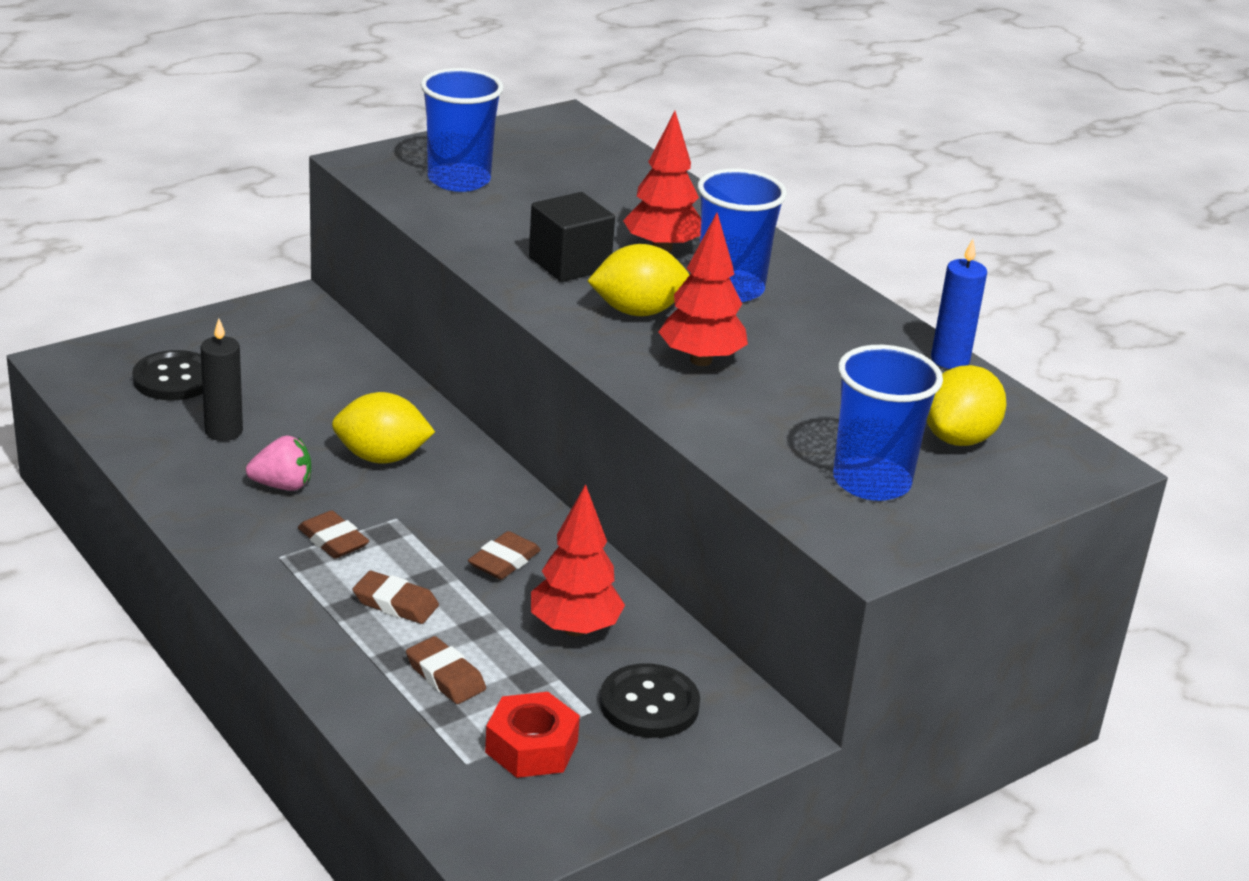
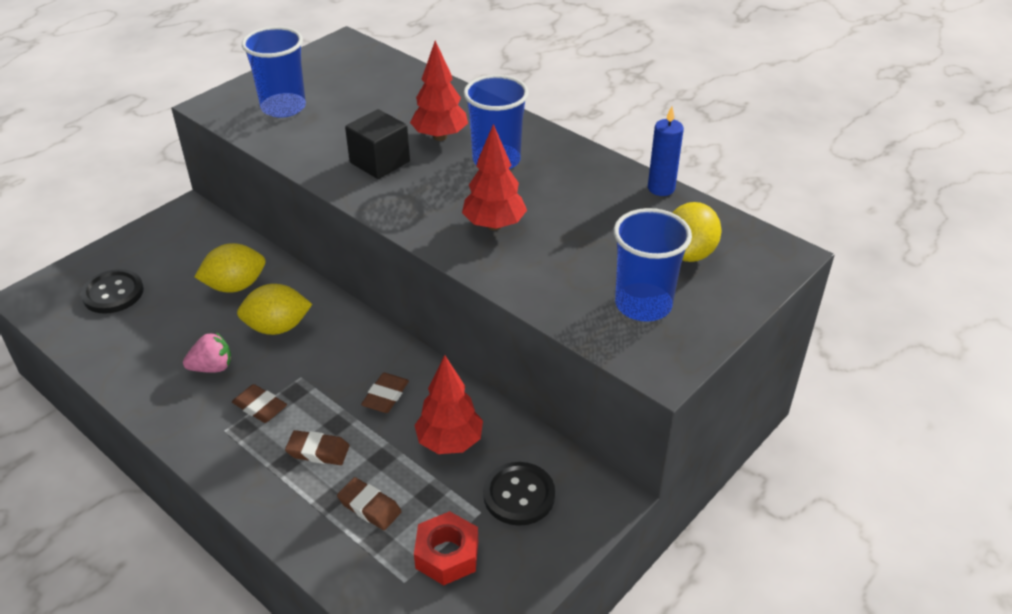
camera: 10 degrees left, 10 degrees up
black candle [201,318,243,441] -> none
yellow lemon [588,244,689,316] -> yellow lemon moved to [194,243,265,293]

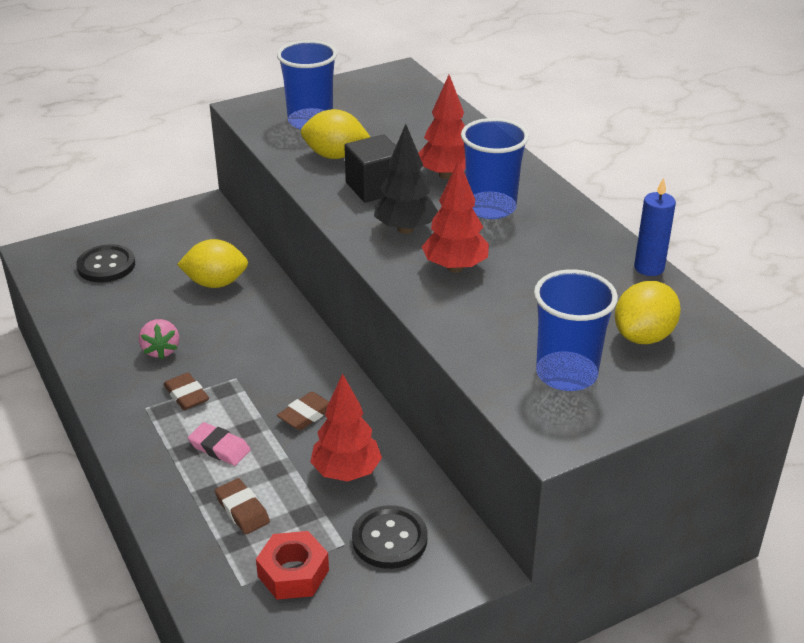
camera: 20 degrees right, 5 degrees down
pink strawberry [183,332,231,373] -> pink strawberry turned 75 degrees clockwise [139,319,179,359]
yellow lemon [237,284,312,335] -> yellow lemon moved to [301,109,370,159]
brown eraser [285,430,350,465] -> pink eraser [188,422,251,466]
none -> black tree [374,124,438,234]

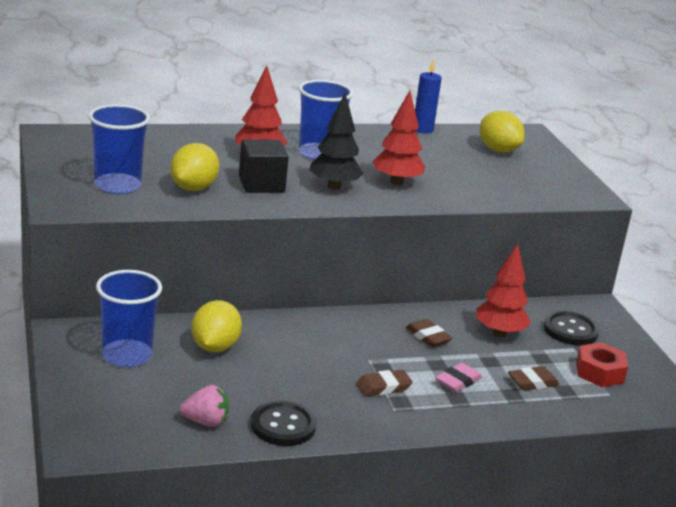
camera: 80 degrees left, 10 degrees down
black button [76,244,135,282] -> black button moved to [251,401,316,446]
pink strawberry [139,319,179,359] -> pink strawberry moved to [180,385,229,427]
blue cup [534,269,618,391] -> blue cup moved to [96,270,162,367]

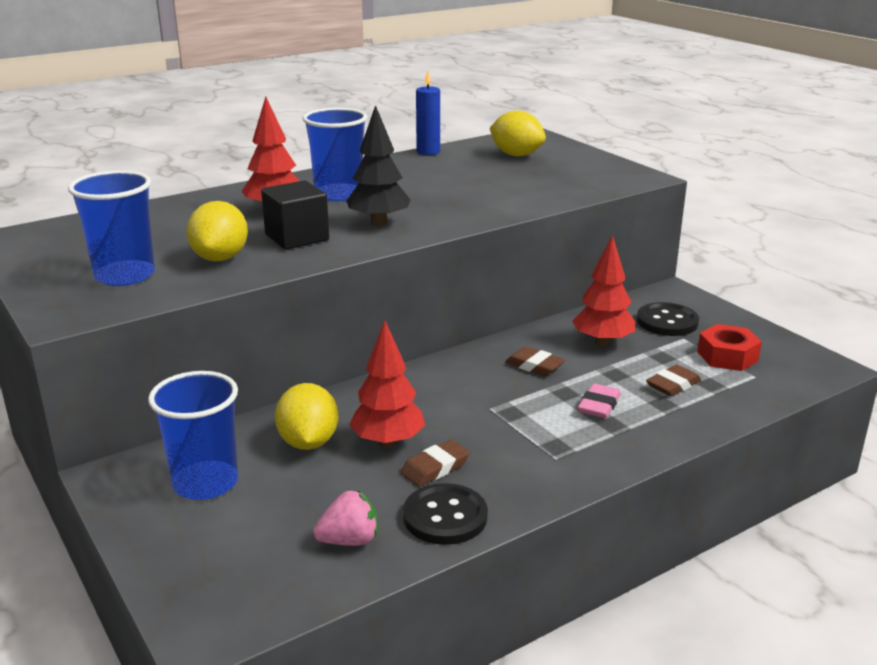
camera: 15 degrees left, 0 degrees up
brown eraser [356,370,412,396] -> brown eraser moved to [401,440,470,487]
red tree [372,91,425,185] -> red tree moved to [349,320,425,448]

